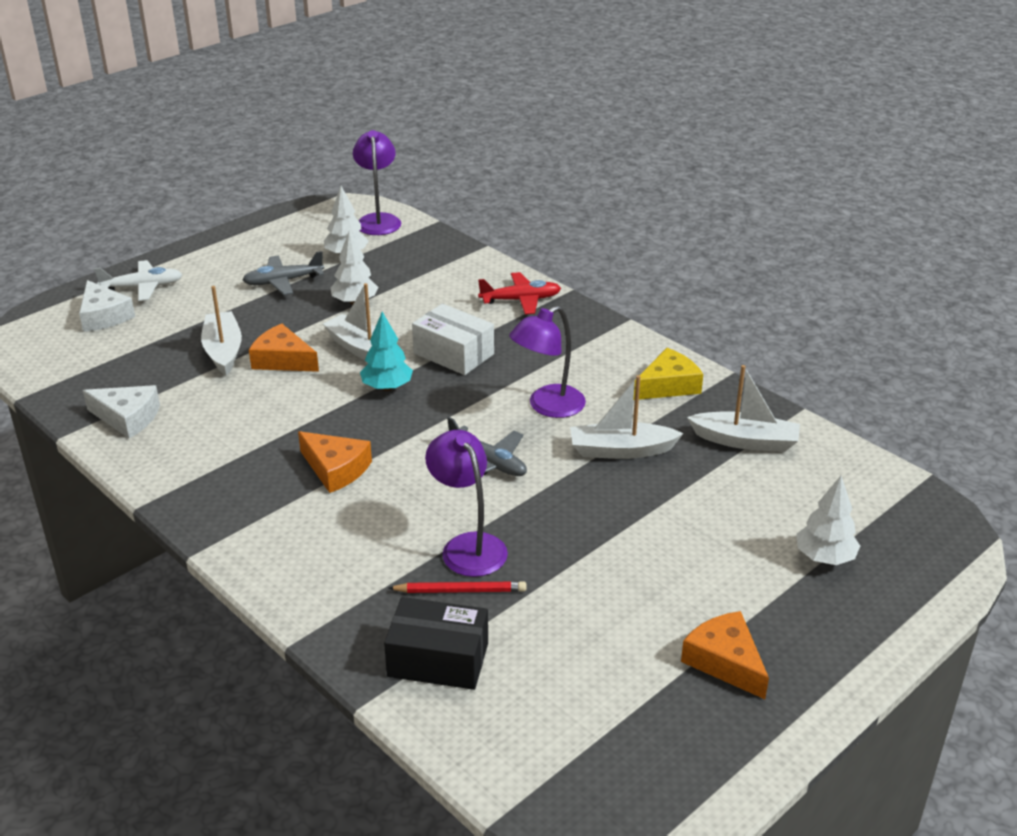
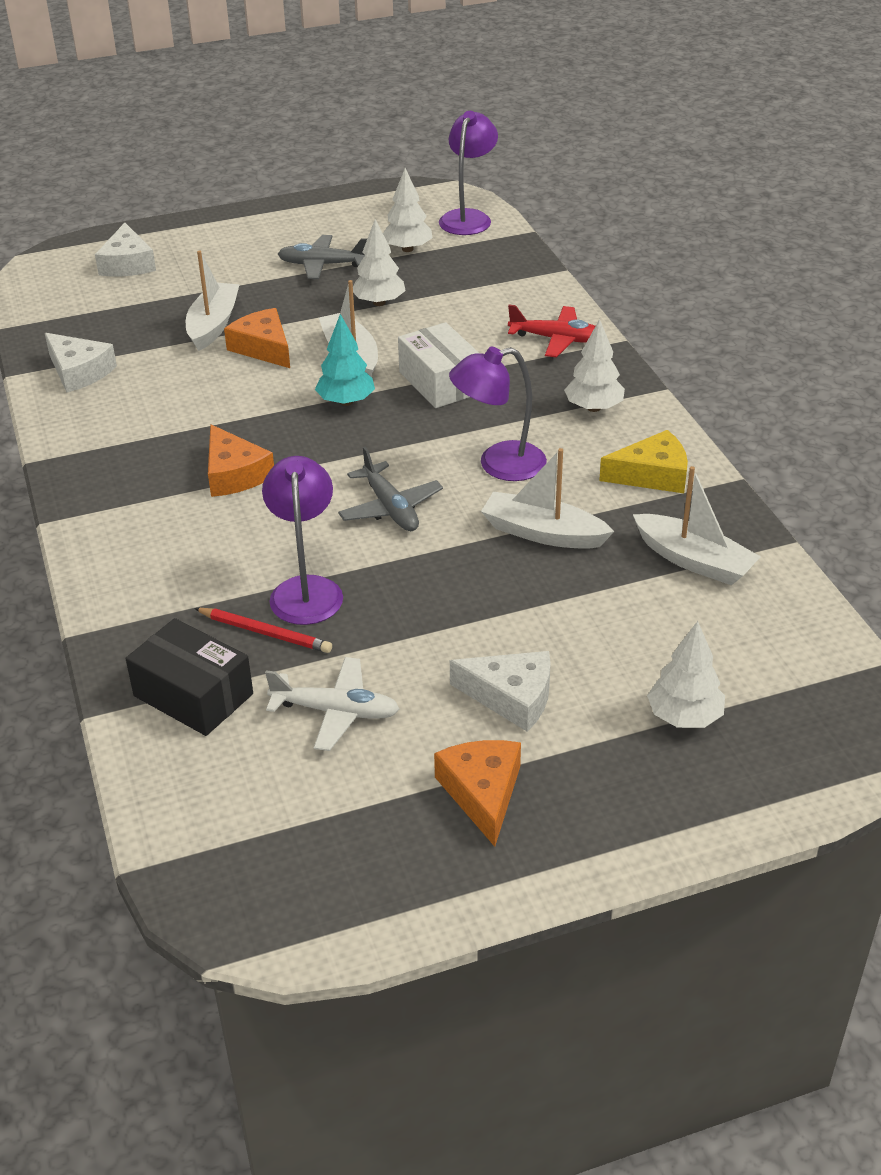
camera: 25 degrees right, 5 degrees up
white plane [94,260,183,301] -> white plane moved to [265,657,400,751]
none -> white cheese [450,651,551,732]
none -> white tree [564,319,625,412]

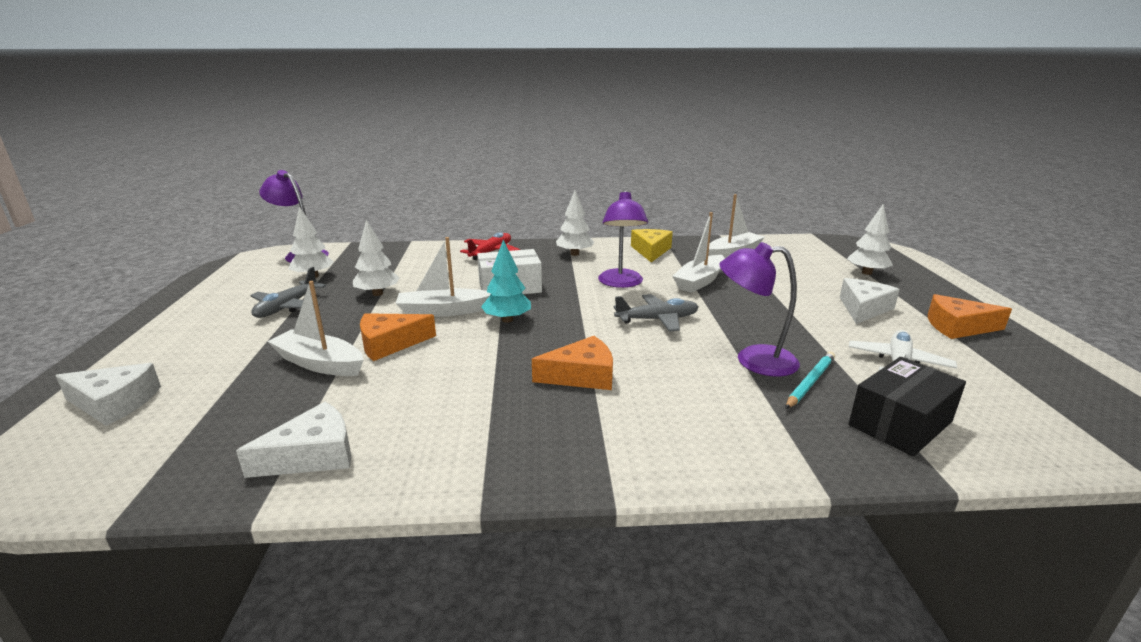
camera: 75 degrees left, 15 degrees down
red pencil [194,608,332,653] -> turquoise pencil [786,352,835,409]

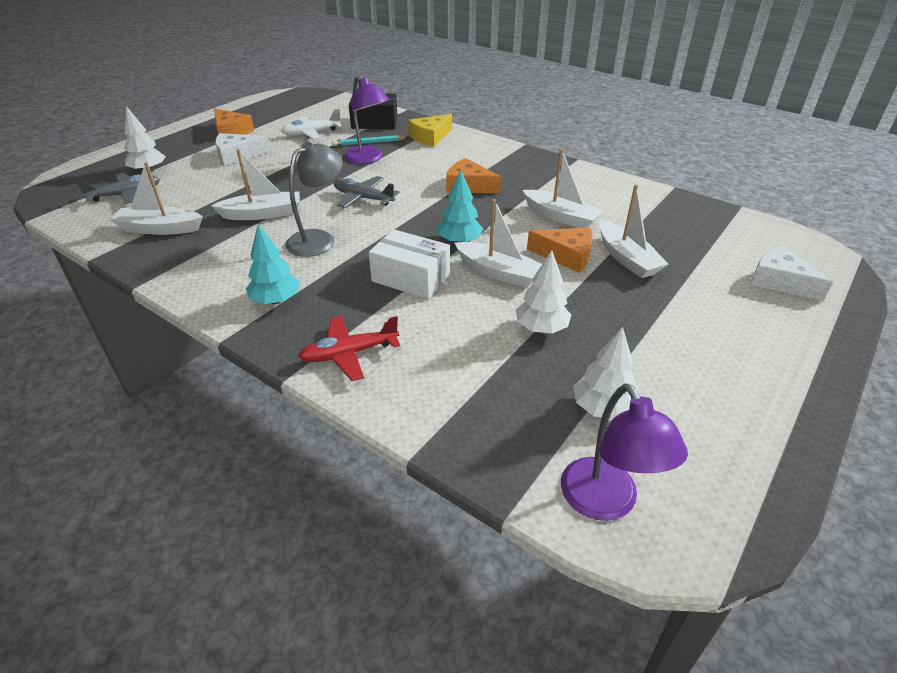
camera: 140 degrees left, 15 degrees up
white cheese [236,402,351,478] -> none
grey plane [250,267,326,318] -> grey plane moved to [76,173,160,204]
white tree [556,190,594,256] -> turquoise tree [246,224,300,304]
purple lamp [598,190,648,288] -> grey lamp [286,142,343,257]
yellow cheese [631,229,673,262] -> yellow cheese moved to [408,114,452,147]
none -> white boat [523,149,604,228]

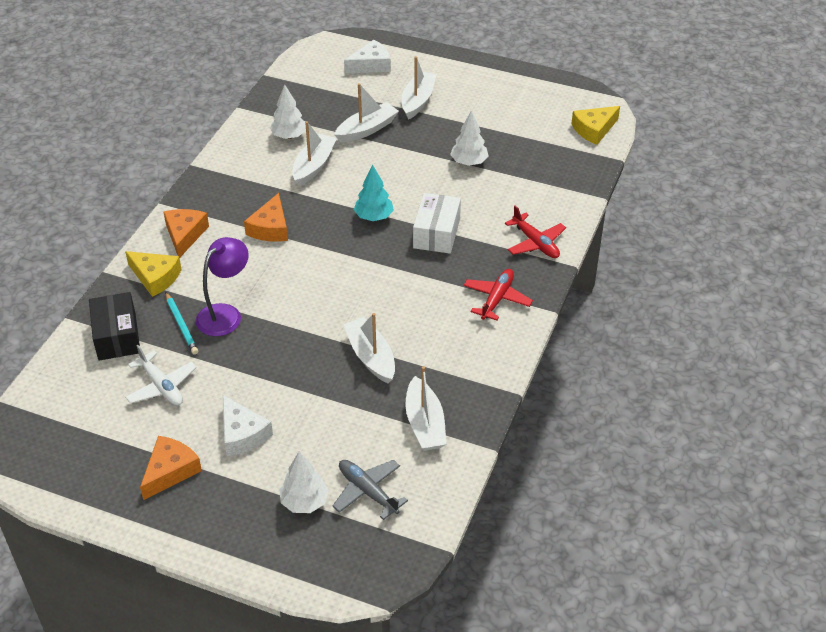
camera: 105 degrees left, 5 degrees up
turquoise tree [246,224,300,304] -> red plane [463,269,533,321]
grey lamp [286,142,343,257] -> none
grey plane [334,176,399,208] -> none
white boat [455,199,542,288] -> white boat moved to [402,56,436,120]
orange cheese [527,227,593,273] -> orange cheese moved to [164,209,209,258]
purple lamp [561,383,688,521] -> yellow cheese [571,106,620,145]
white tree [573,327,636,419] -> white tree moved to [270,85,306,139]
white cheese [750,246,833,301] -> white cheese turned 150 degrees counterclockwise [344,40,391,73]

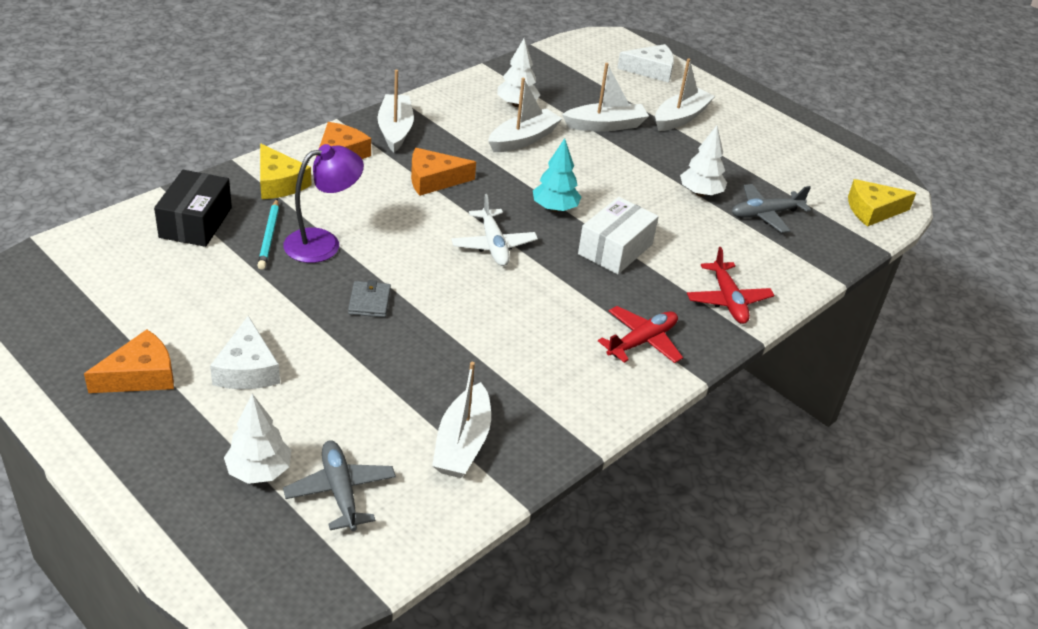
camera: 20 degrees right, 5 degrees down
white plane [125,345,197,406] -> white plane moved to [451,194,538,266]
orange cheese [244,193,288,242] -> orange cheese turned 45 degrees clockwise [411,148,476,196]
white boat [343,313,395,384] -> white boat moved to [377,70,414,152]
none -> grey wallet [348,280,391,318]
none -> grey plane [732,184,811,233]

